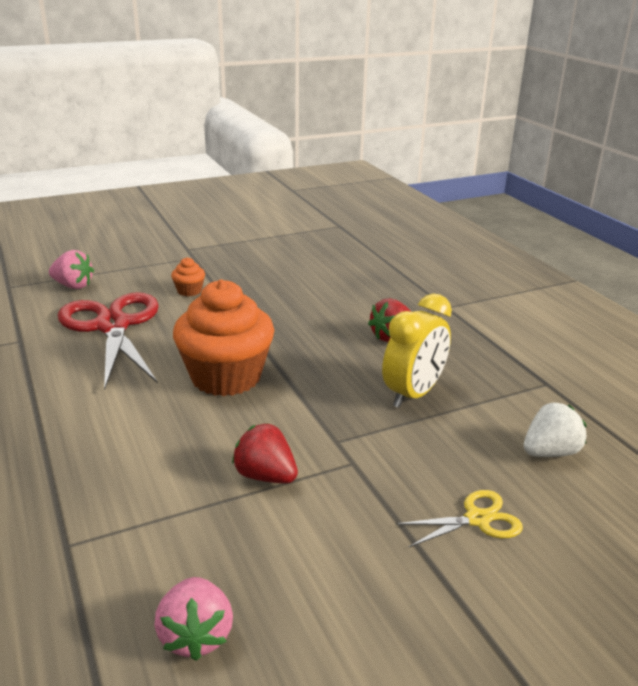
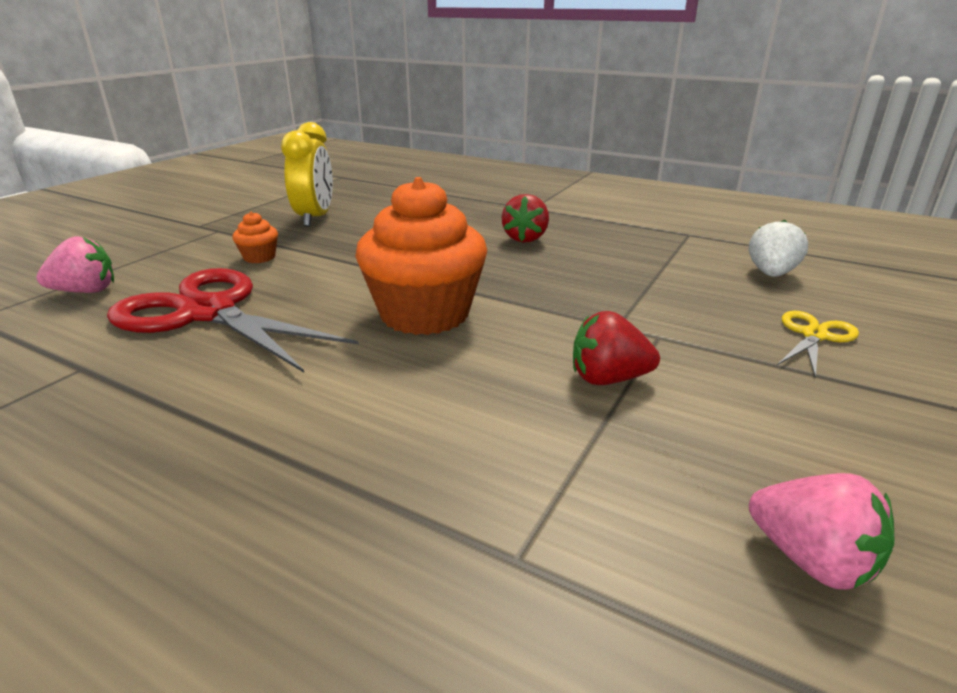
camera: 35 degrees left, 0 degrees up
yellow clock [382,293,452,408] -> yellow clock moved to [281,122,333,227]

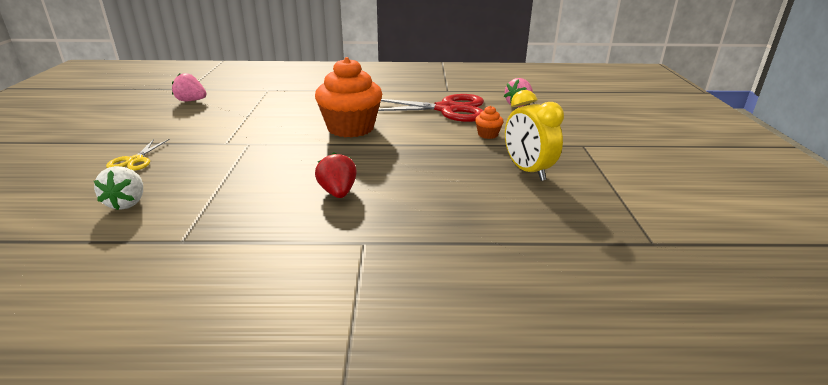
camera: 150 degrees right, 0 degrees up
red strawberry [573,311,660,385] -> none

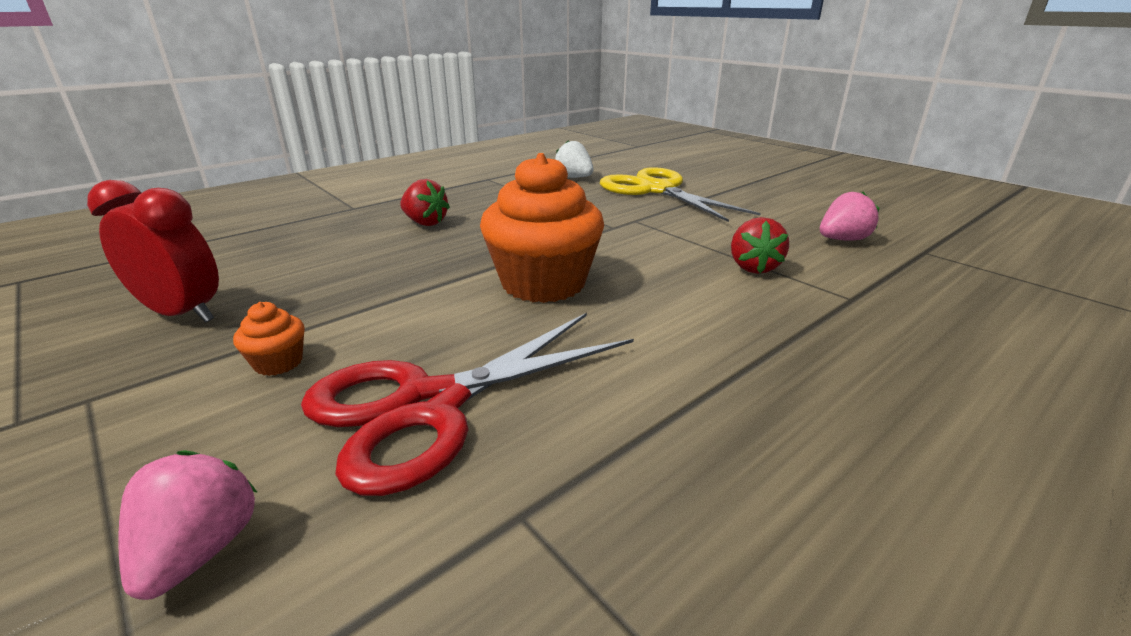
camera: 140 degrees right, 0 degrees up
yellow scissors [106,139,170,170] -> yellow scissors [600,167,761,222], size x2.14
yellow clock [505,90,564,181] -> red clock [87,180,219,323]
none -> red strawberry [731,217,789,274]

